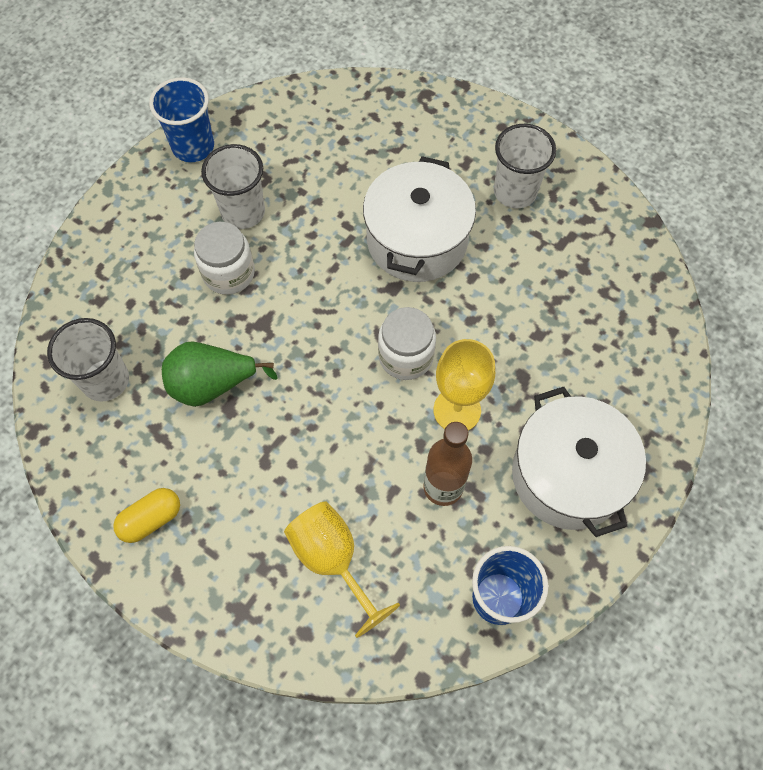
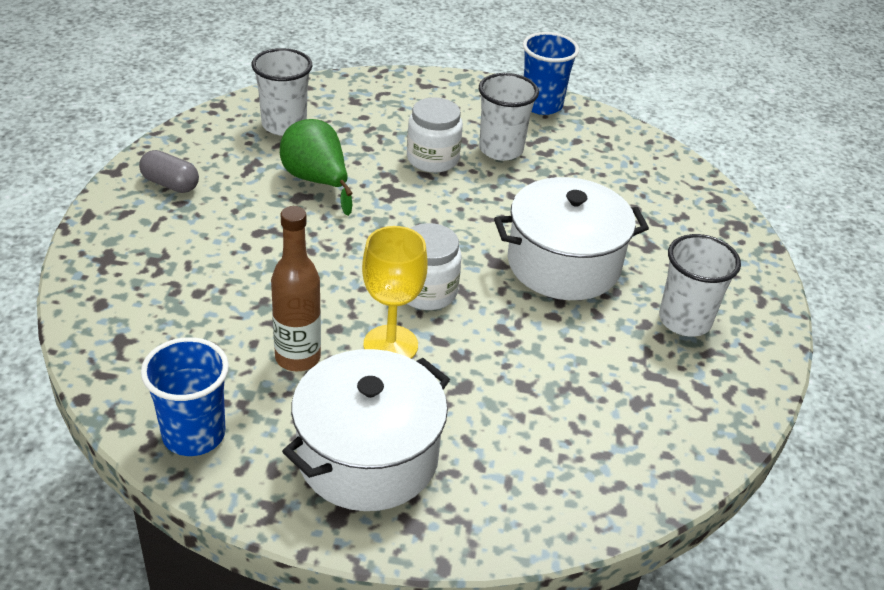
camera: 60 degrees right, 25 degrees down
yellow capsule [113,488,180,543] -> grey capsule [139,150,199,193]
yellow goblet [284,501,400,638] -> none

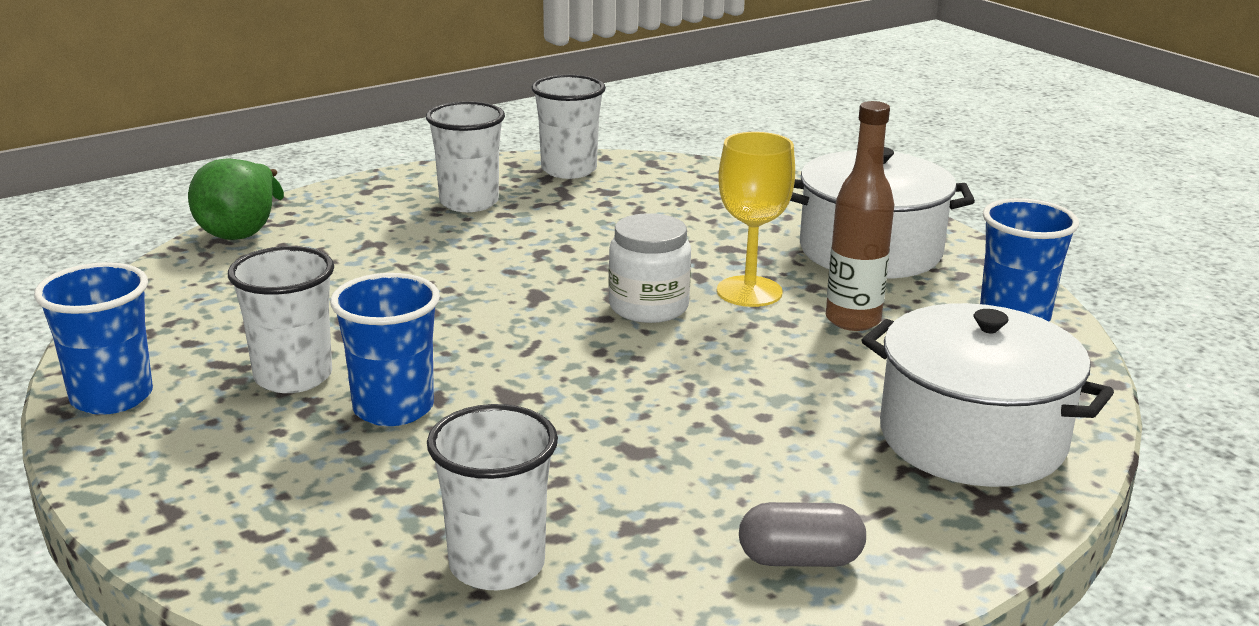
camera: 130 degrees left, 15 degrees down
grey capsule [139,150,199,193] -> grey capsule turned 75 degrees counterclockwise [739,502,866,567]
green pear [280,119,353,216] -> green pear moved to [188,158,284,240]
white jar [407,97,463,173] -> blue cup [330,273,440,426]
white pot [494,177,649,300] -> white pot moved to [862,303,1114,487]
none -> white cup [532,75,606,179]

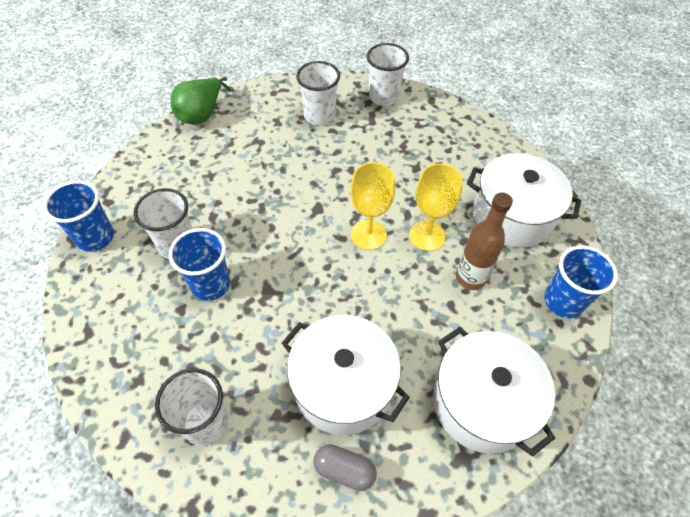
camera: 20 degrees right, 30 degrees up
white jar [608,213,691,323] -> yellow goblet [350,162,395,250]
none -> white pot [282,315,410,435]

